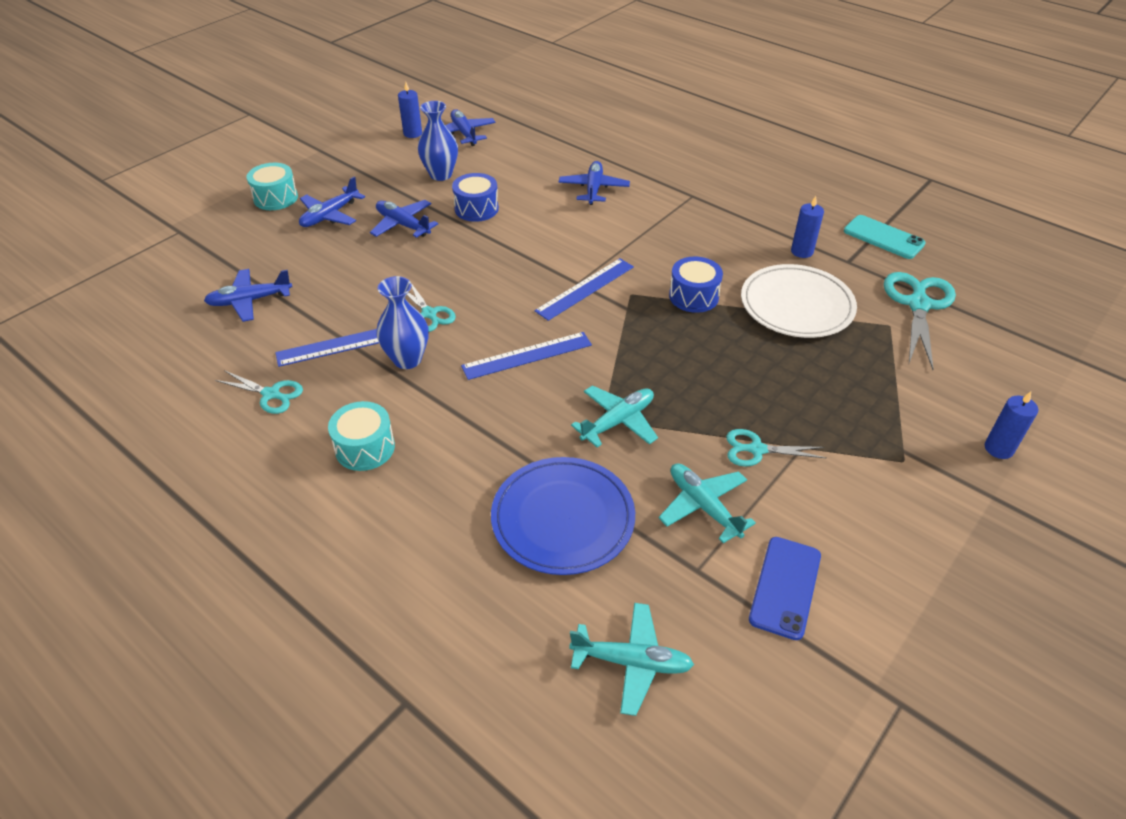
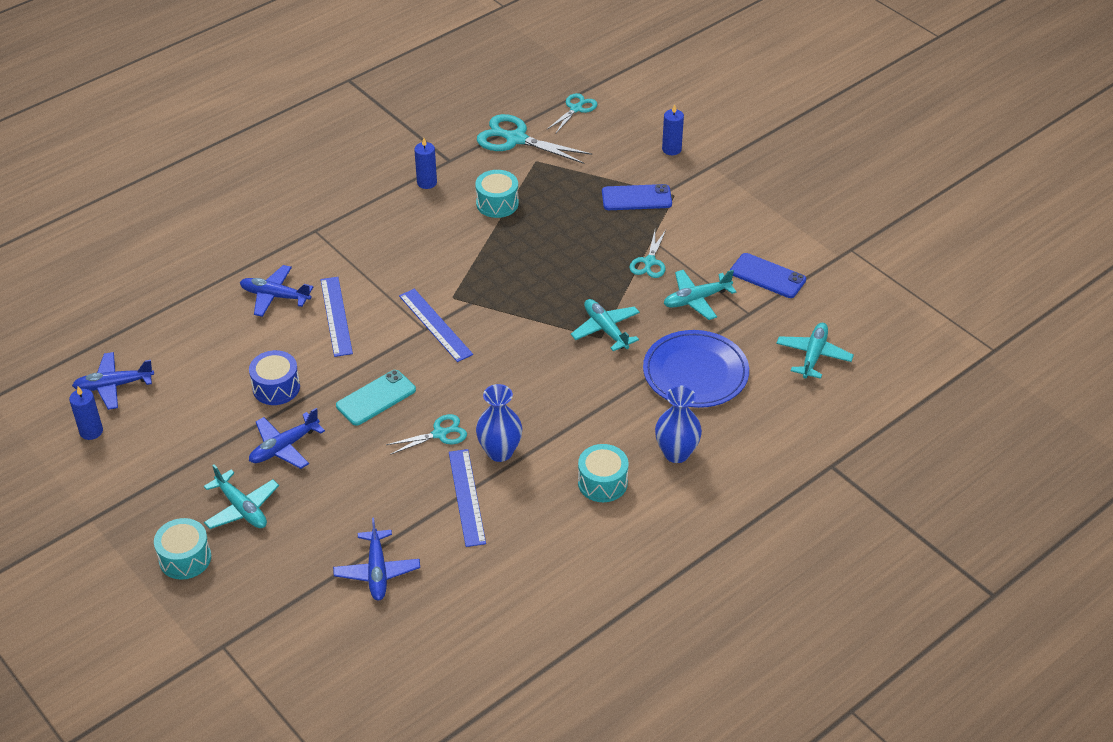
camera: 80 degrees left, 0 degrees up
turquoise scissors [215,370,303,414] -> turquoise scissors moved to [547,93,597,133]
blue plane [299,176,365,227] -> turquoise plane [204,464,279,529]
blue vase [418,101,458,181] -> blue vase moved to [655,385,702,463]
blue ruler [461,332,592,380] -> blue ruler moved to [320,277,353,357]
blue drum [669,256,723,313] -> none
white plate [741,264,857,338] -> turquoise drum [475,170,519,218]
turquoise phone [844,215,926,259] -> turquoise phone moved to [336,370,416,426]
none -> blue phone [602,184,672,210]

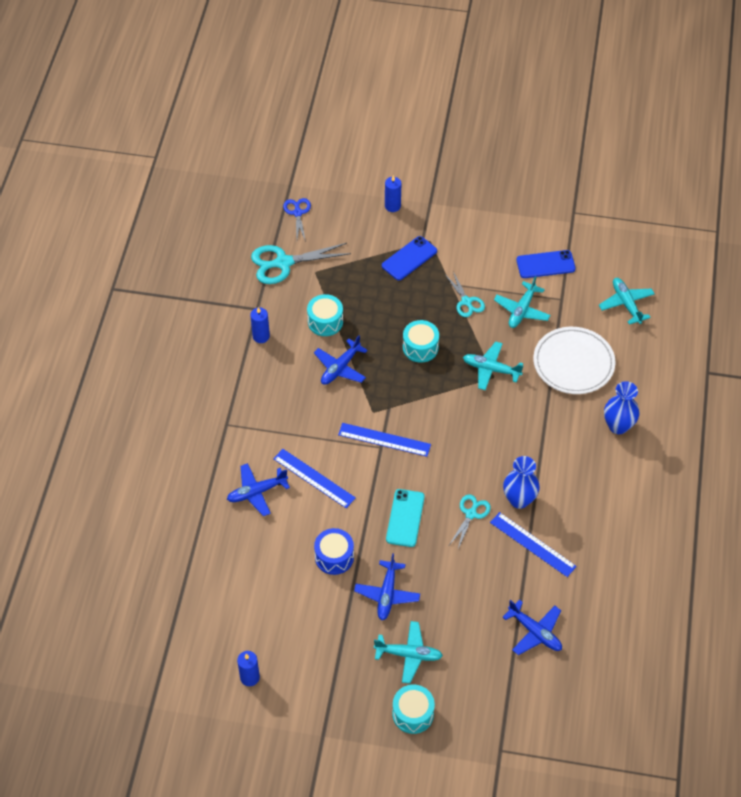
camera: 40 degrees left, 10 degrees up
blue plane [72,352,154,410] -> blue plane moved to [314,335,368,385]
turquoise scissors [547,93,597,133] -> blue scissors [283,198,311,242]
turquoise drum [578,444,629,502] -> turquoise drum moved to [403,320,439,363]
blue plate [643,330,749,408] -> white plate [533,327,615,394]

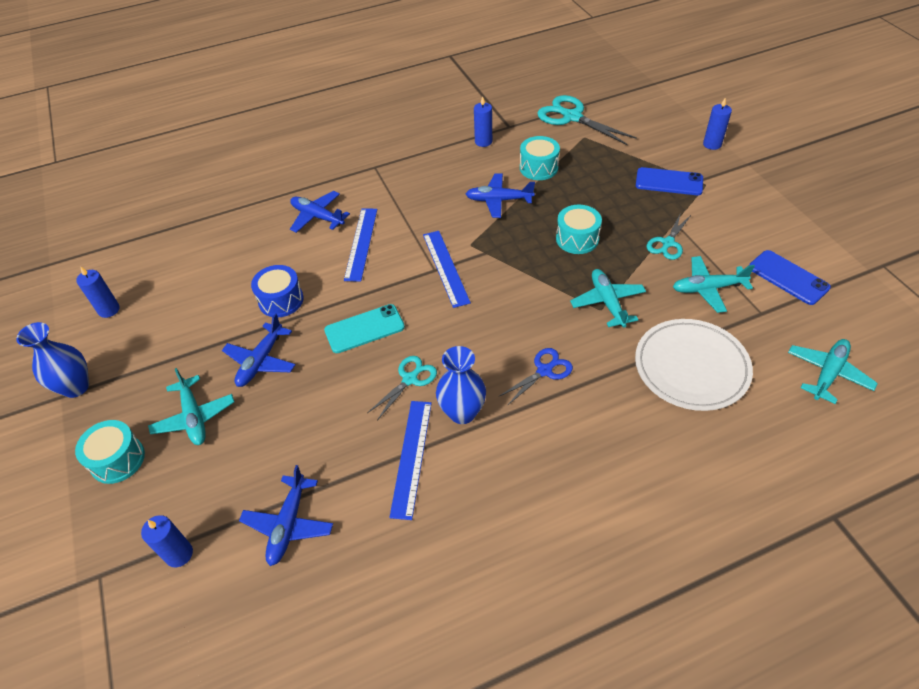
camera: 60 degrees right, 5 degrees down
blue scissors [283,198,311,242] -> blue scissors moved to [498,348,573,406]
blue plane [354,553,420,620] -> blue plane turned 45 degrees counterclockwise [222,313,296,387]
turquoise scissors [449,495,491,549] -> turquoise scissors turned 45 degrees counterclockwise [367,356,437,420]
blue vase [604,381,639,434] -> blue vase moved to [16,322,89,398]
none -> blue candle [141,515,193,567]

